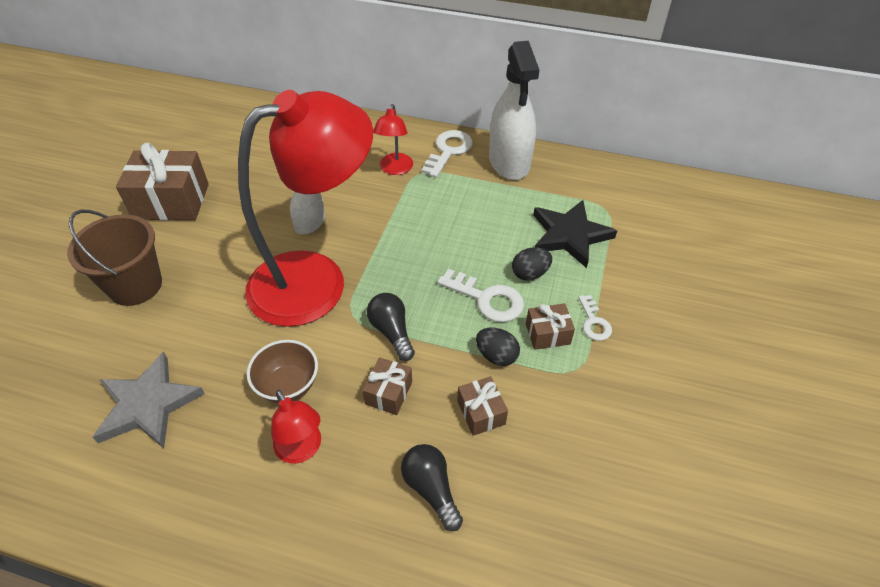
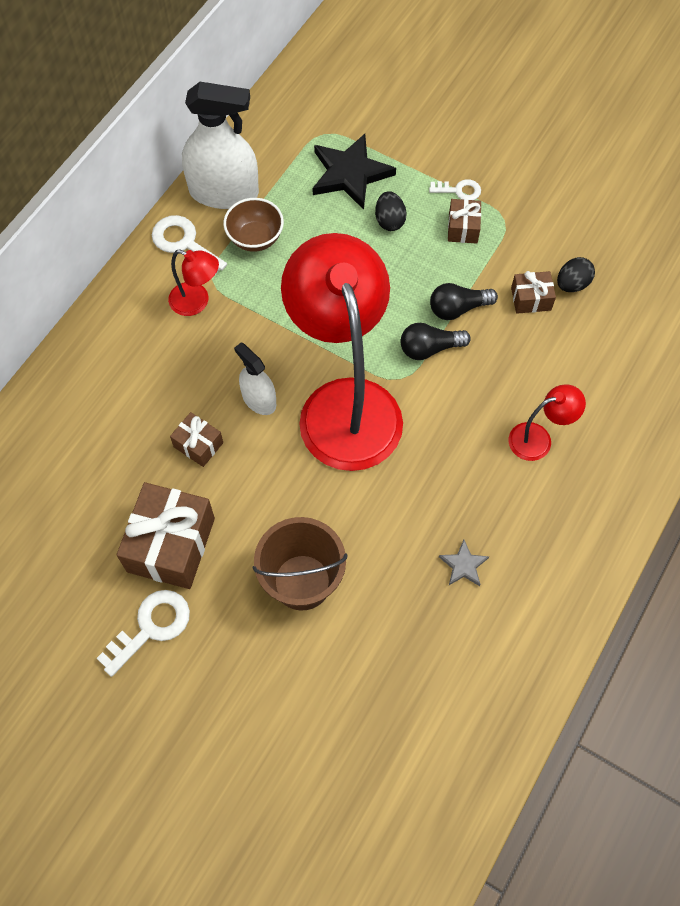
camera: 75 degrees left, 15 degrees up
grey star [92,352,205,448] -> grey star [439,539,489,586], size x0.49
brown bowl [247,340,318,403] -> brown bowl moved to [223,198,284,252]
brown gift [362,357,412,415] -> brown gift moved to [170,412,223,467]
black light bulb [401,444,463,531] -> black light bulb moved to [430,283,498,320]
white key [437,269,524,322] -> white key moved to [97,590,190,677]
black egg [476,328,520,366] -> black egg moved to [557,257,595,292]

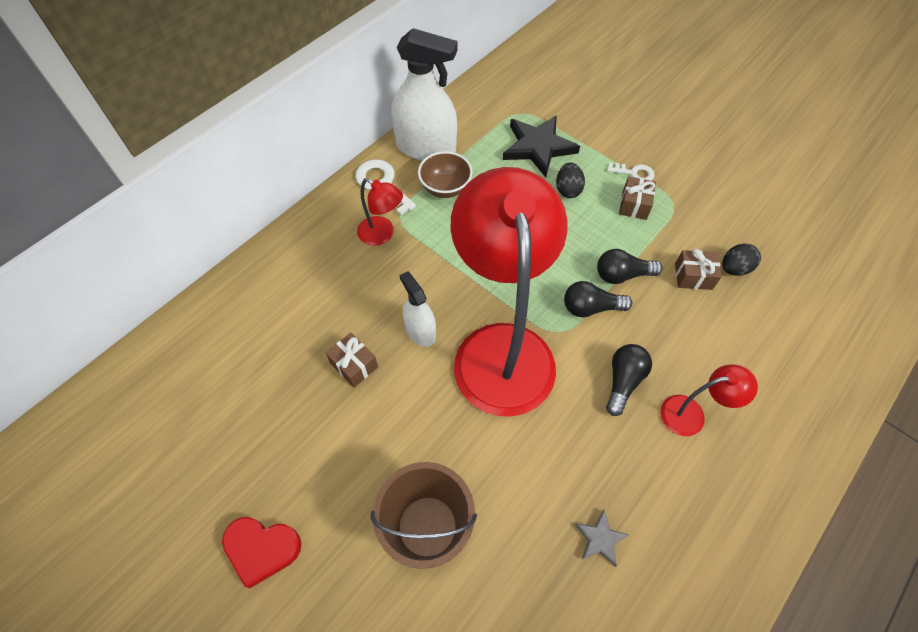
camera: 10 degrees right, 5 degrees down
white key [97,590,190,677] -> red heart [222,517,301,588]
brown gift [117,482,215,589] -> none
none -> black light bulb [606,344,652,416]

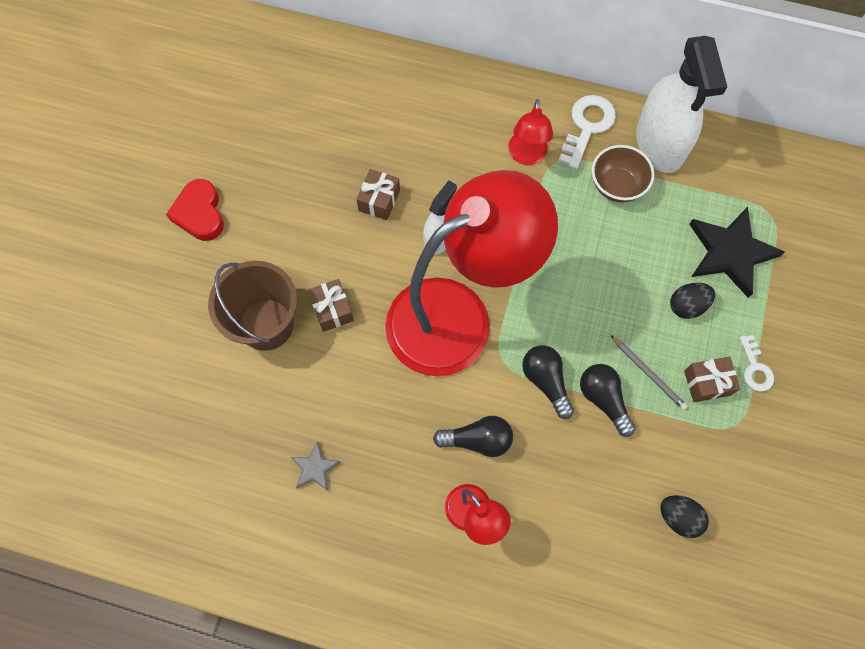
camera: 65 degrees right, 10 degrees up
brown gift [675,249,722,290] -> brown gift moved to [308,279,354,332]
none -> grey pencil [611,335,688,410]

